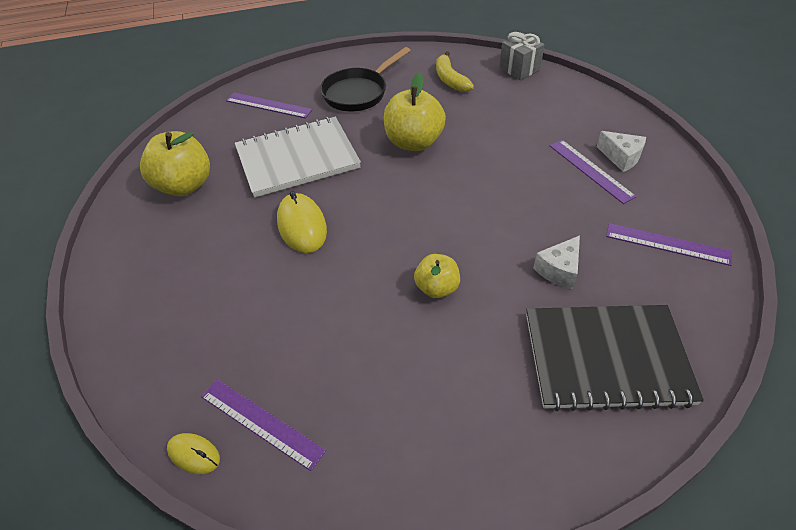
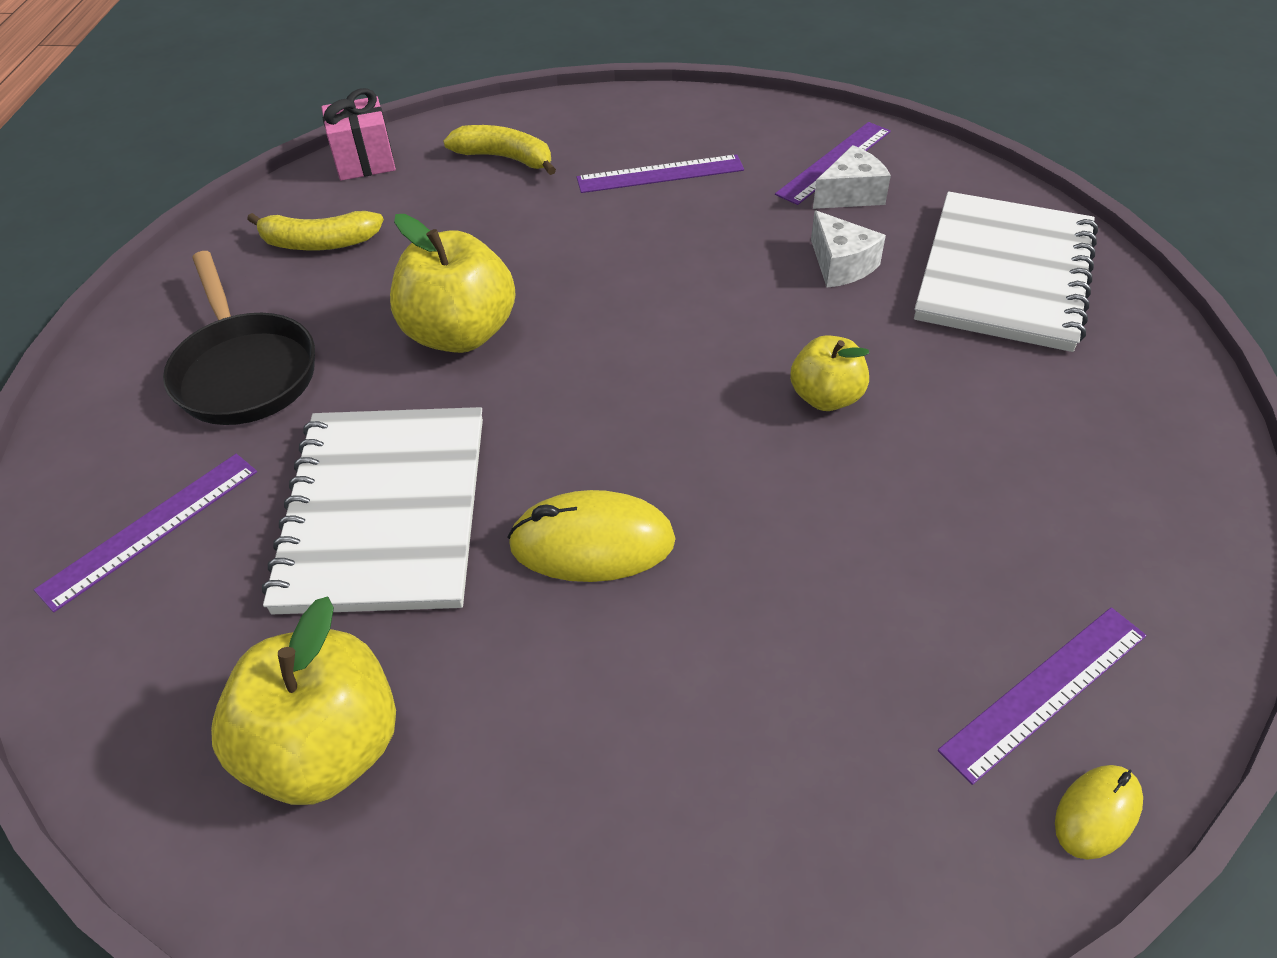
camera: 70 degrees left, 0 degrees up
grey gift [499,32,545,80] -> pink gift [321,88,396,181]
black notebook [526,305,704,411] -> white notebook [914,192,1098,352]
white cheese [597,131,646,172] -> white cheese moved to [813,145,891,209]
none -> yellow banana [443,125,556,175]

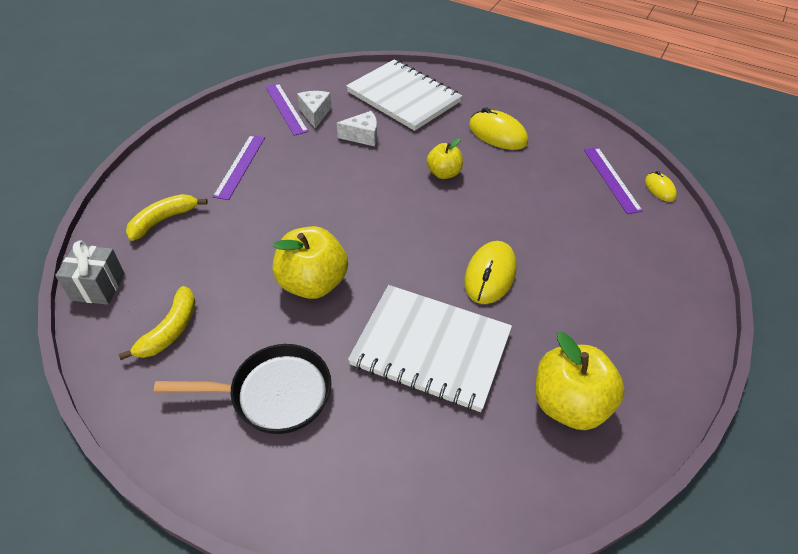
camera: 70 degrees left, 0 degrees up
purple ruler [34,454,257,612] -> none
pink gift [321,88,396,181] -> grey gift [55,240,125,305]
none -> yellow mouse [469,107,528,150]

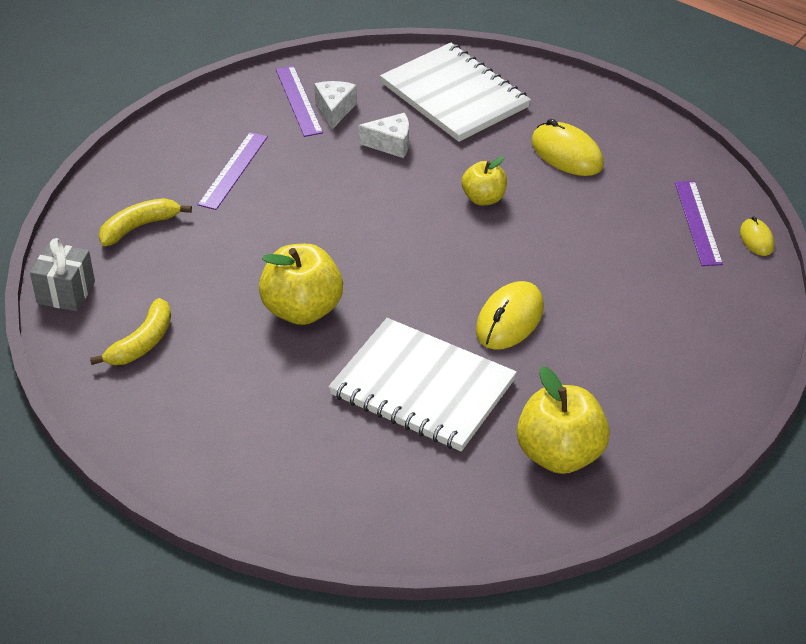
camera: 10 degrees right, 5 degrees down
black pan [154,344,331,434] -> none

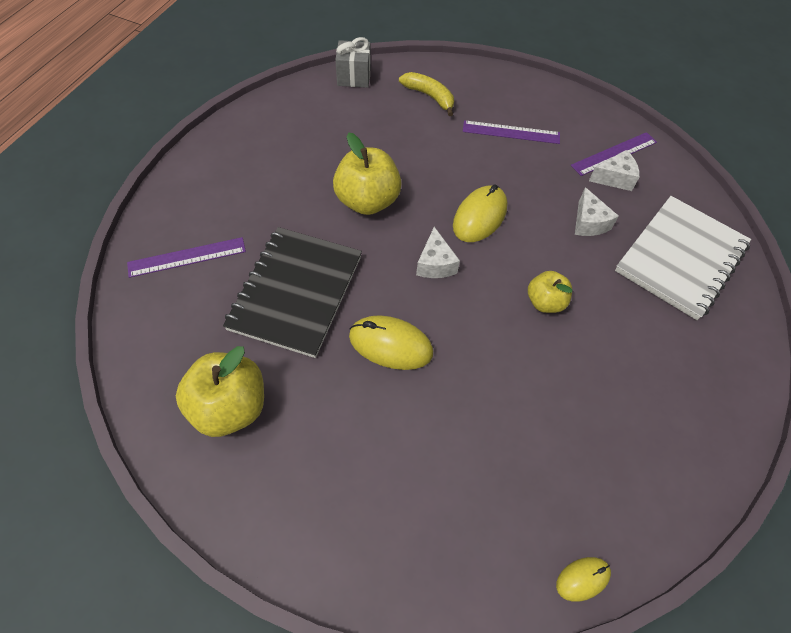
camera: 75 degrees right, 15 degrees up
yellow banana [90,298,171,365] -> none
white notebook [329,318,517,452] -> black notebook [223,227,362,358]
yellow mouse [531,119,604,176] -> yellow mouse moved to [453,184,508,242]
purple ruler [675,181,723,266] -> purple ruler moved to [127,237,246,278]
none -> white cheese [416,227,460,278]

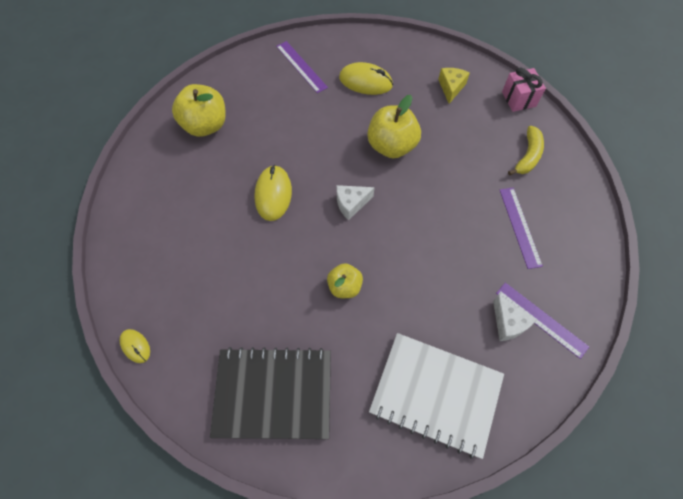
camera: 75 degrees right, 5 degrees up
black notebook [223,227,362,358] -> black notebook moved to [210,347,331,439]
grey gift [335,37,371,88] -> pink gift [502,68,546,112]
yellow mouse [453,184,508,242] -> yellow mouse moved to [339,62,393,95]
white cheese [575,187,619,236] -> none
none -> yellow cheese [438,68,470,104]

